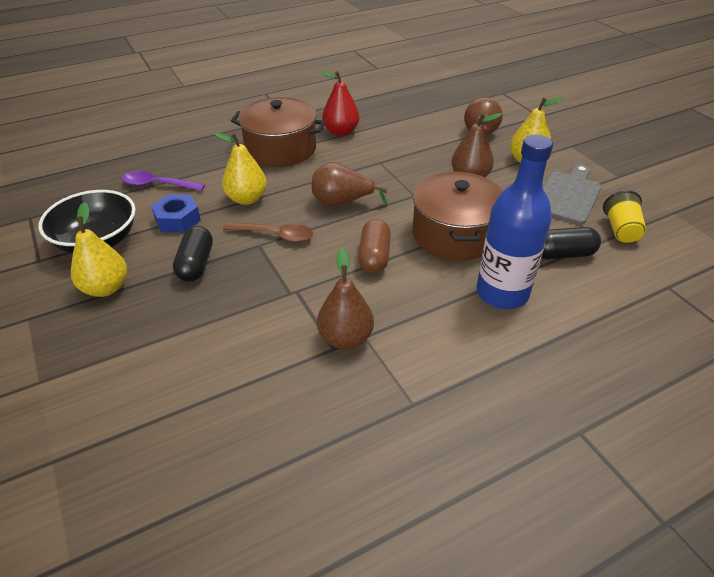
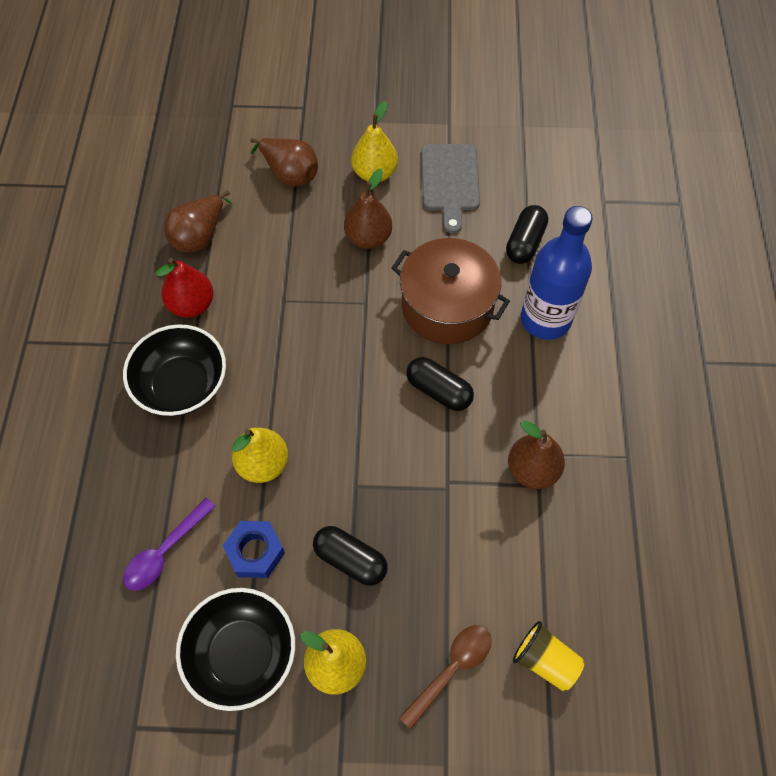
camera: 60 degrees left, 20 degrees up
brown spoon [223,222,313,242] -> brown spoon moved to [399,625,492,730]
brown pot [231,97,325,167] -> black bowl [123,324,226,416]
brown pear [312,162,388,207] -> brown pear moved to [164,190,232,252]
brown capsule [358,219,391,274] -> black capsule [406,357,474,411]
grey cutting board [543,164,602,225] -> grey cutting board turned 150 degrees counterclockwise [421,144,480,234]
yellow cup [603,190,646,243] -> yellow cup moved to [513,621,584,691]

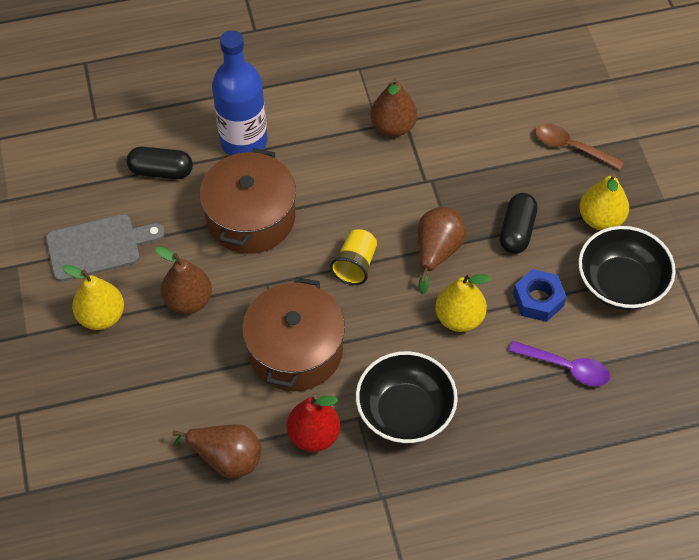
camera: 105 degrees left, 5 degrees down
brown pear [250,138,318,187] -> brown pear moved to [418,207,466,294]
black capsule [406,357,474,411] -> none
yellow cup [513,621,584,691] -> yellow cup moved to [330,229,377,285]
none -> brown pot [242,277,345,391]

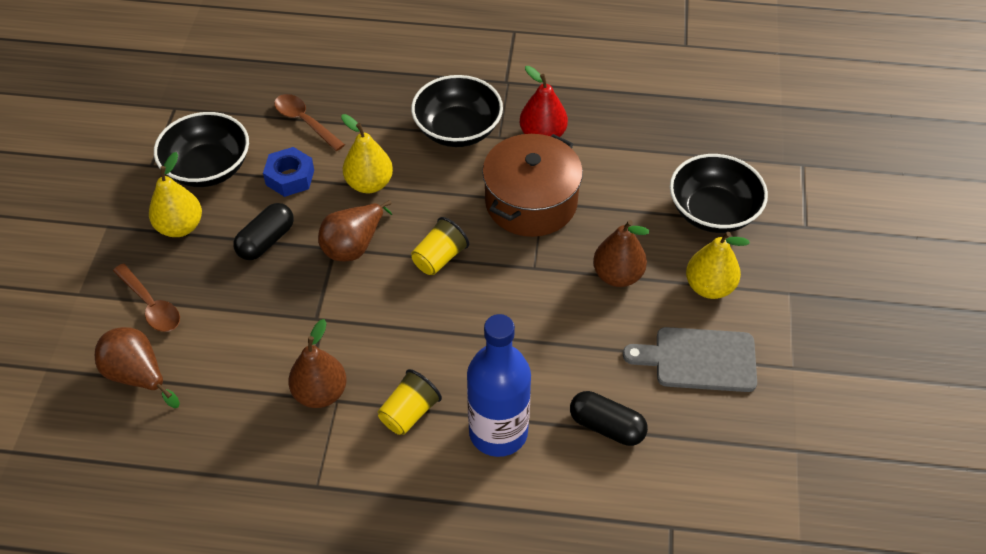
camera: 160 degrees left, 5 degrees down
brown pear [172,424,261,478] -> brown pear moved to [95,327,180,408]
brown pot [200,148,296,254] -> none
purple spoon [508,341,610,387] -> brown spoon [274,94,345,151]
none -> yellow cup [378,369,442,435]
none -> black bowl [670,154,768,233]

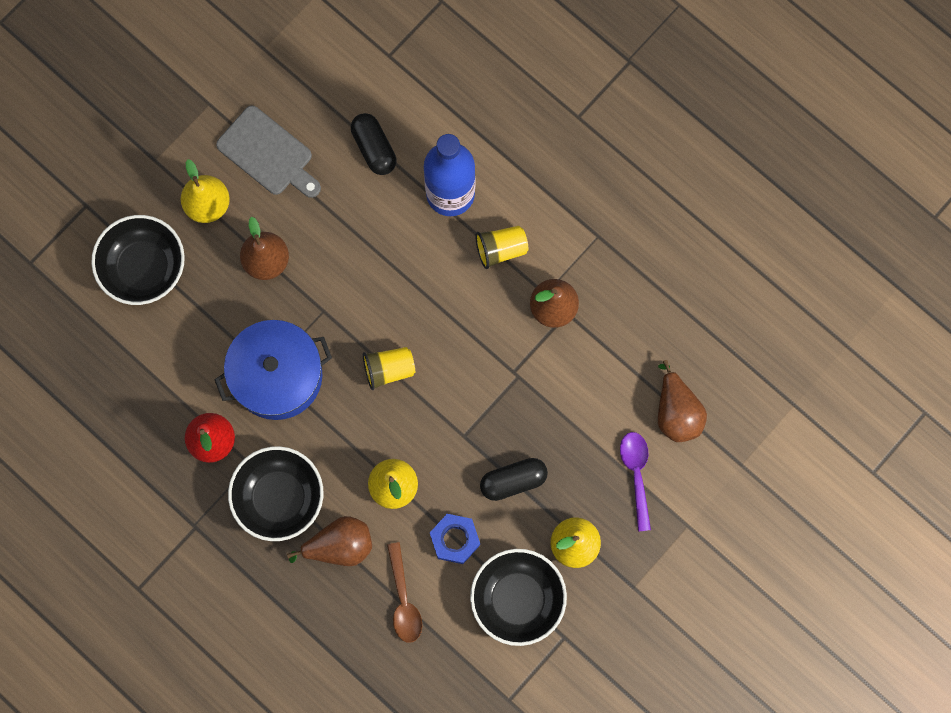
camera: 145 degrees left, 25 degrees up
brown spoon [113,264,180,332] -> purple spoon [620,432,651,532]
brown pear [318,200,393,262] -> brown pear moved to [287,516,372,566]
brown pot [482,134,583,237] -> blue pot [214,320,332,420]

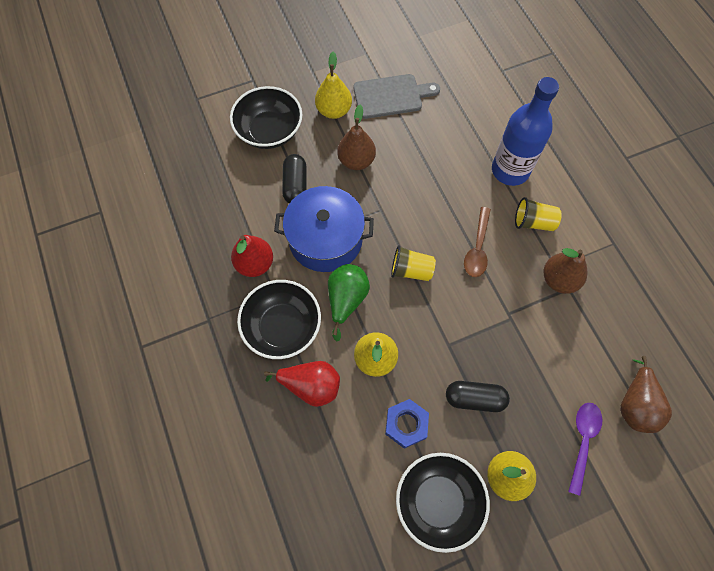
camera: 25 degrees right, 10 degrees down
grey cutting board [216,106,321,198] -> grey cutting board turned 75 degrees counterclockwise [353,74,440,119]
brown pear [287,516,372,566] -> red pear [264,361,340,407]
black capsule [351,113,396,175] -> black capsule moved to [282,154,306,204]
brown spoon [387,542,422,643] -> brown spoon moved to [464,207,491,277]
none -> green pear [328,264,370,341]

